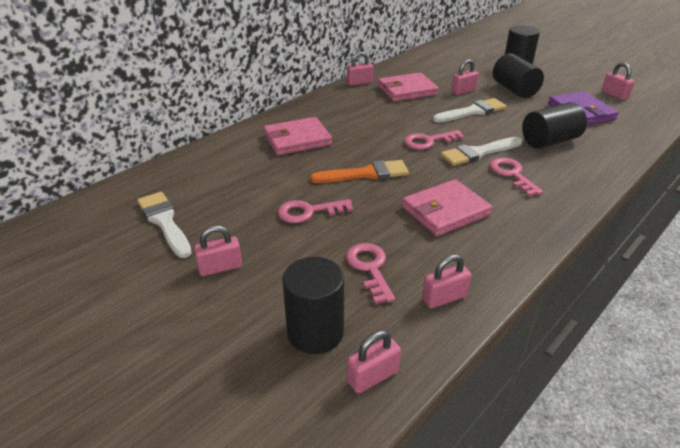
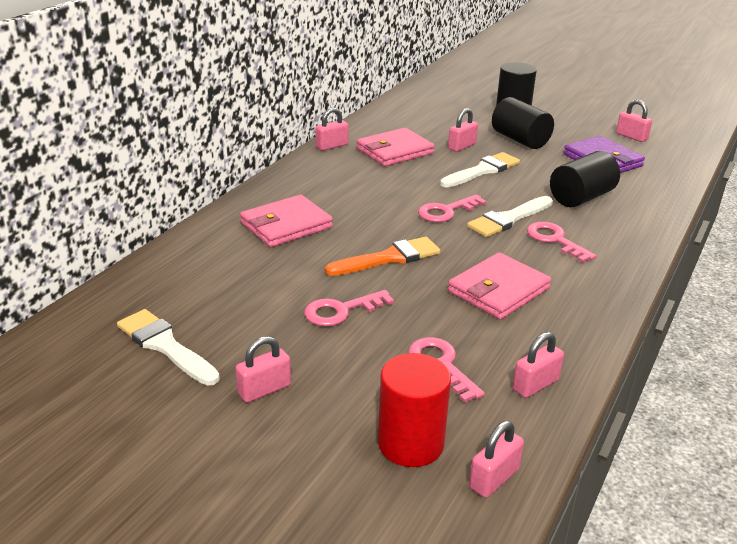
camera: 15 degrees left, 5 degrees down
black cylinder [282,257,344,354] -> red cylinder [378,353,451,467]

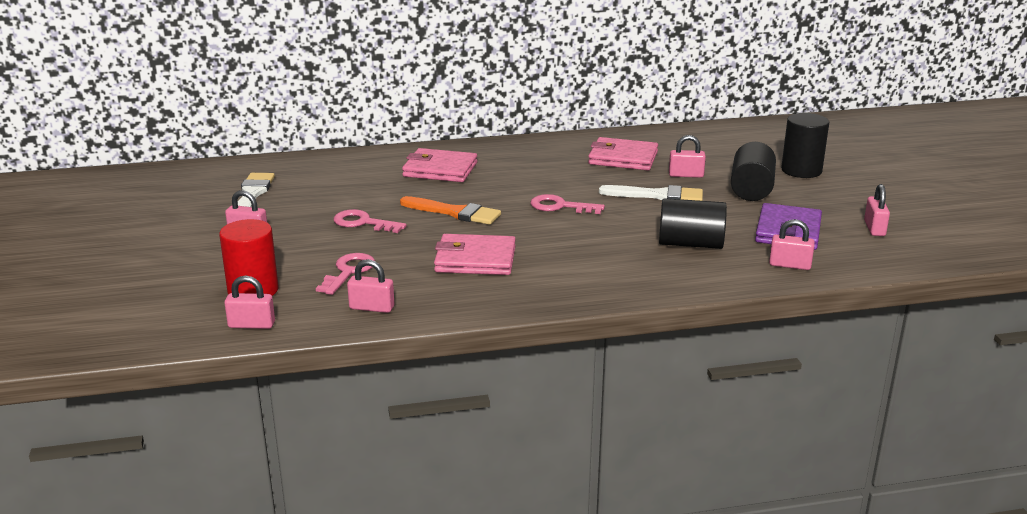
camera: 50 degrees right, 5 degrees down
pink padlock [315,108,349,151] -> pink padlock moved to [769,219,815,270]
white brush [467,196,553,237] -> none
pink key [527,222,597,263] -> none

